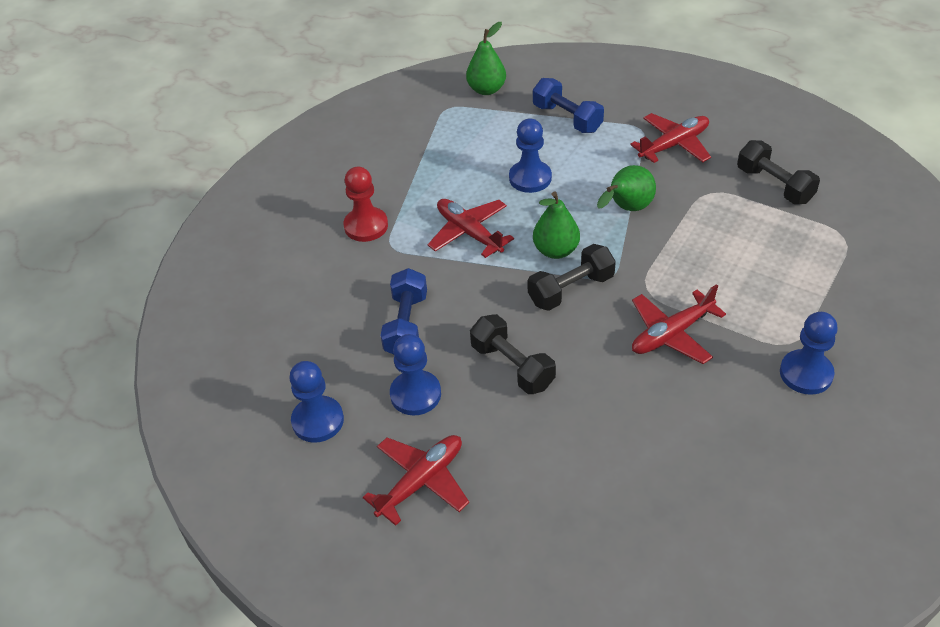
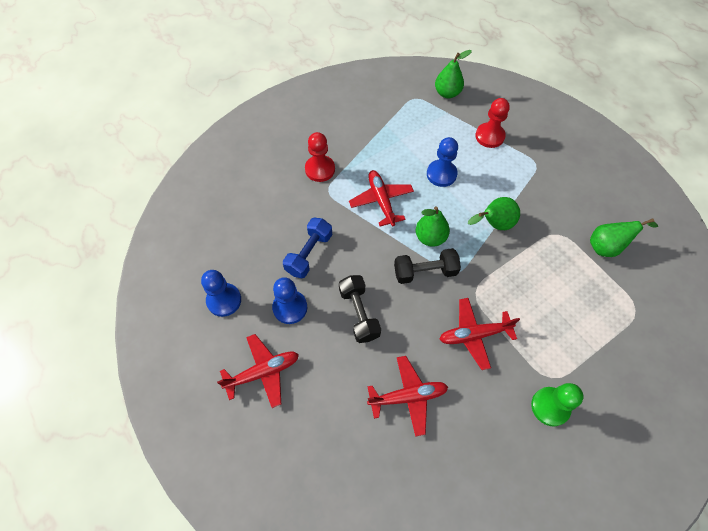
camera: 20 degrees right, 15 degrees up
blue dumbbell [533,78,604,133] -> red pawn [475,98,510,148]
red plane [630,113,711,163] -> red plane moved to [367,356,448,437]
black dumbbell [737,140,820,204] -> green pear [590,218,658,257]
blue pawn [780,312,838,395] -> green pawn [531,383,584,426]

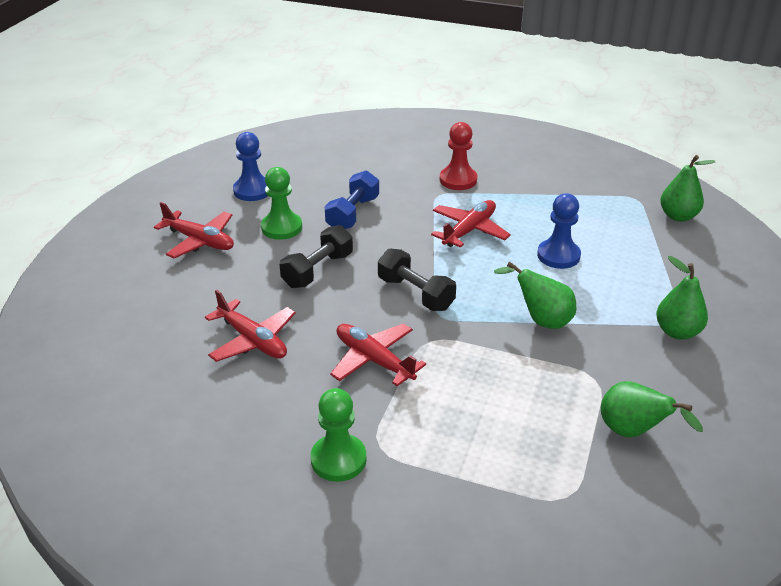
camera: 55 degrees right, 25 degrees down
blue pawn [272,277,307,324] -> green pawn [261,167,302,240]
blue dumbbell [283,218,332,279] -> blue dumbbell turned 60 degrees counterclockwise [325,170,379,229]
green pear [416,206,450,247] -> green pear moved to [656,256,708,340]
red pawn [475,98,510,148] -> none

